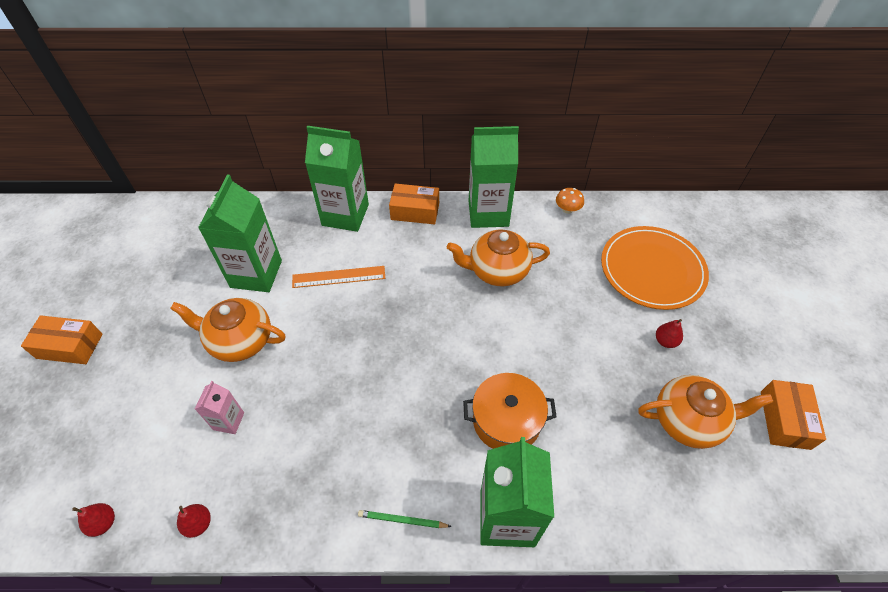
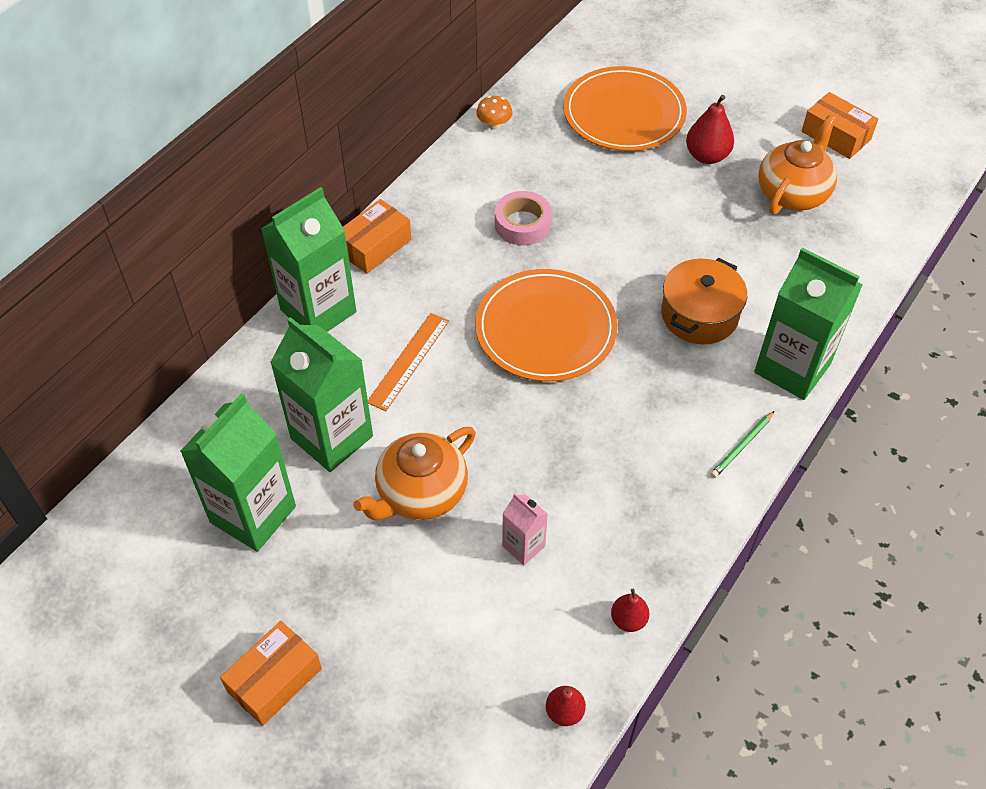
camera: 55 degrees left, 0 degrees up
orange teapot [447,230,550,286] -> pink tape [495,191,552,246]
green carton [468,126,519,228] -> green carton moved to [180,393,296,552]
red pear [656,319,683,348] -> red pear [686,95,734,164], size x1.64
none -> orange plate [475,269,618,382]

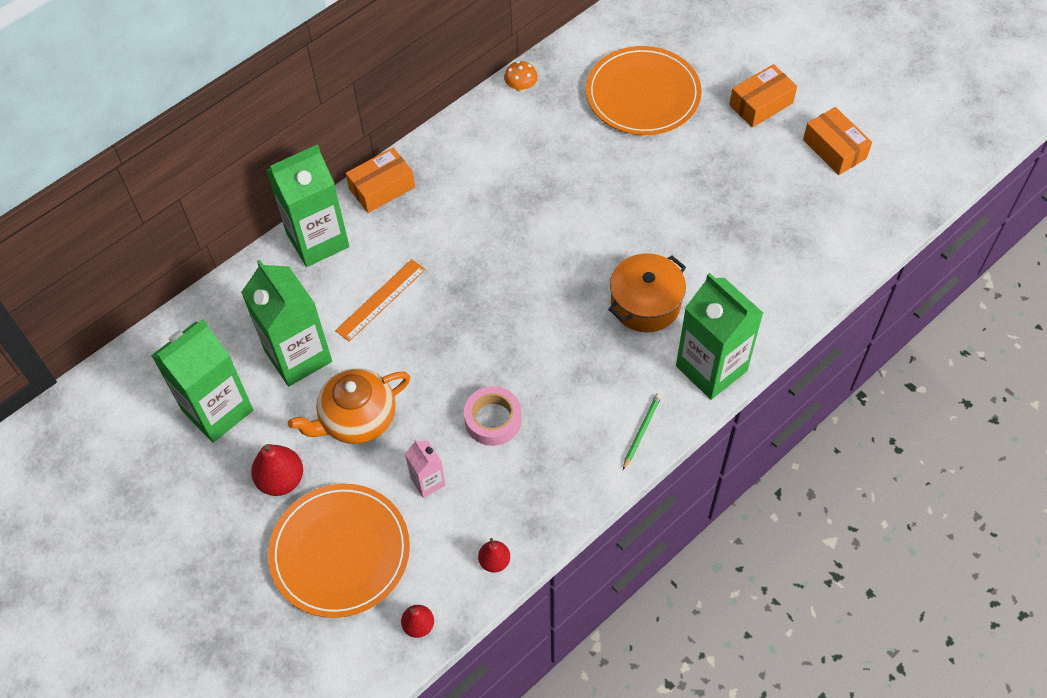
camera: 15 degrees right, 5 degrees up
orange box [220,621,322,726] -> orange box moved to [729,64,797,127]
orange plate [475,269,618,382] -> orange plate moved to [268,484,410,618]
pink tape [495,191,552,246] -> pink tape moved to [464,386,522,446]
red pear [686,95,734,164] -> red pear moved to [251,444,303,496]
green pencil [711,411,774,478] -> green pencil turned 150 degrees clockwise [623,393,662,470]
orange teapot [758,115,837,215] -> none

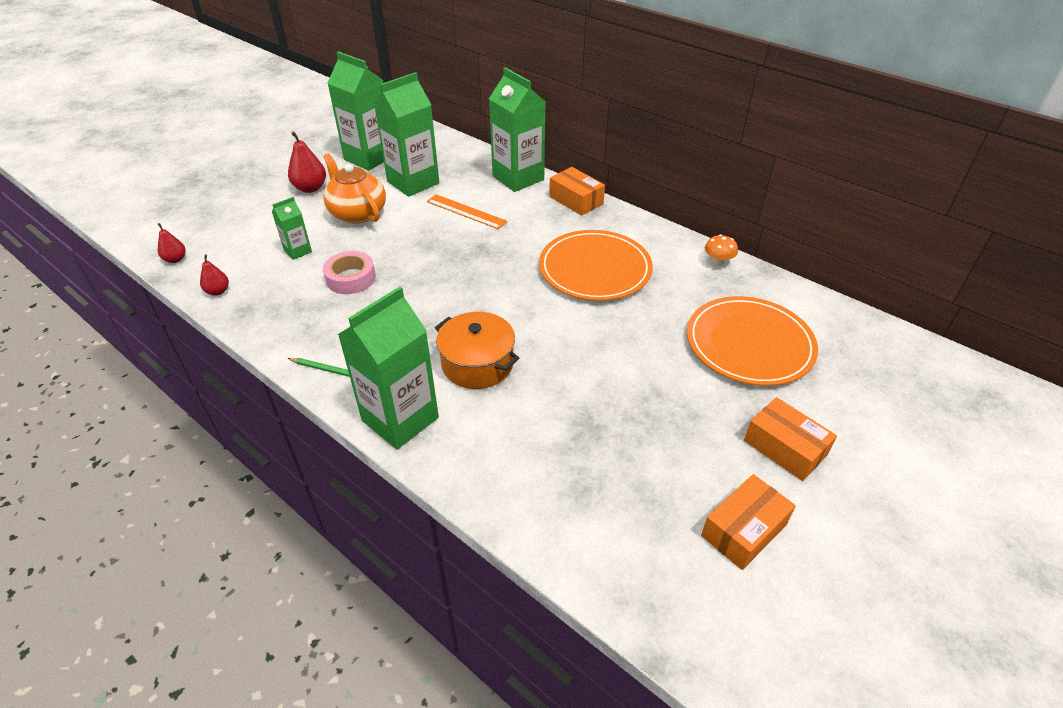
camera: 80 degrees right, 15 degrees down
orange plate [268,484,410,618] -> orange plate moved to [539,230,653,301]
pink carton [405,439,446,498] -> green carton [272,197,312,260]

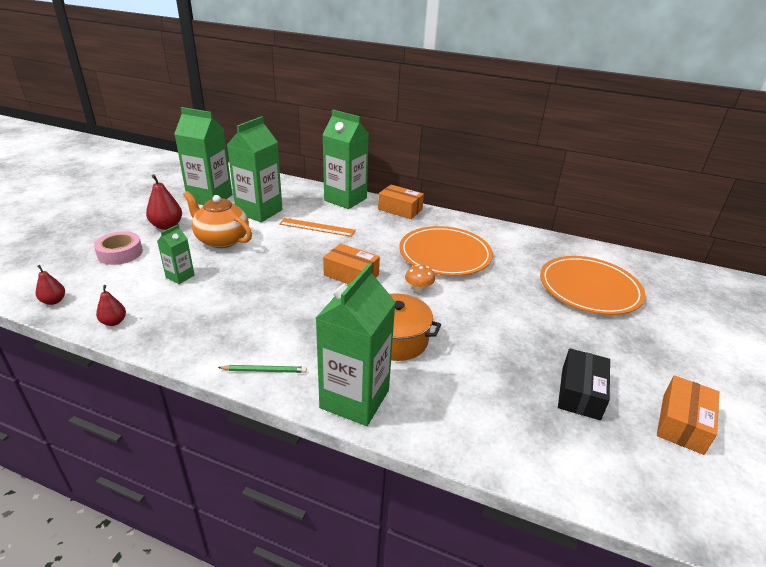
camera: 20 degrees left, 10 degrees down
pink tape [323,251,376,294] -> pink tape moved to [94,231,143,265]
orange mushroom [705,234,738,265] -> orange mushroom moved to [405,265,435,293]
orange box [744,397,837,481] -> orange box moved to [323,243,380,284]
none -> black box [558,348,610,420]

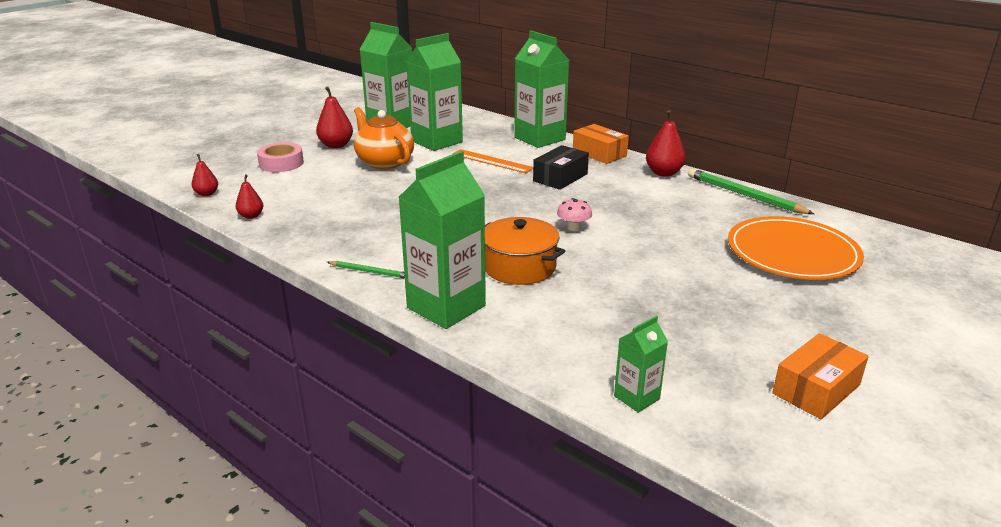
camera: 20 degrees right, 5 degrees down
green carton [157,225,195,284] -> green carton moved to [614,316,668,413]
orange box [323,243,380,284] -> none
orange plate [399,226,493,276] -> none
orange mushroom [405,265,435,293] -> pink mushroom [557,198,592,231]
black box [558,348,610,420] -> black box moved to [533,145,589,190]
none -> red pear [646,110,686,177]
none -> green pencil [688,169,814,214]

